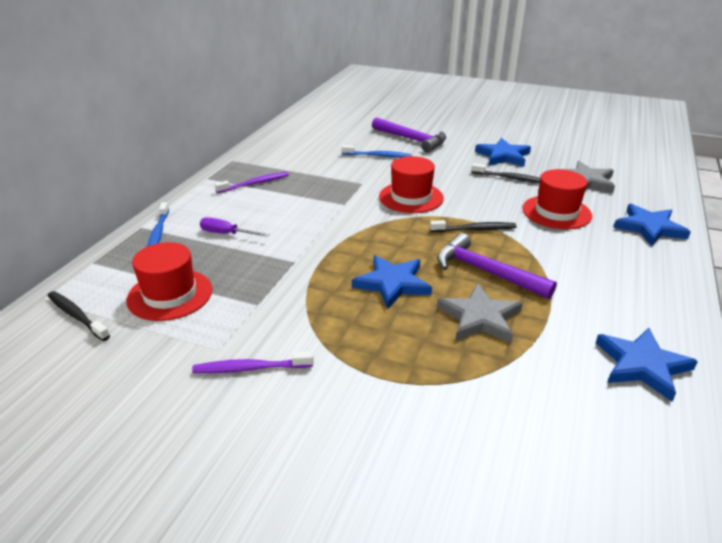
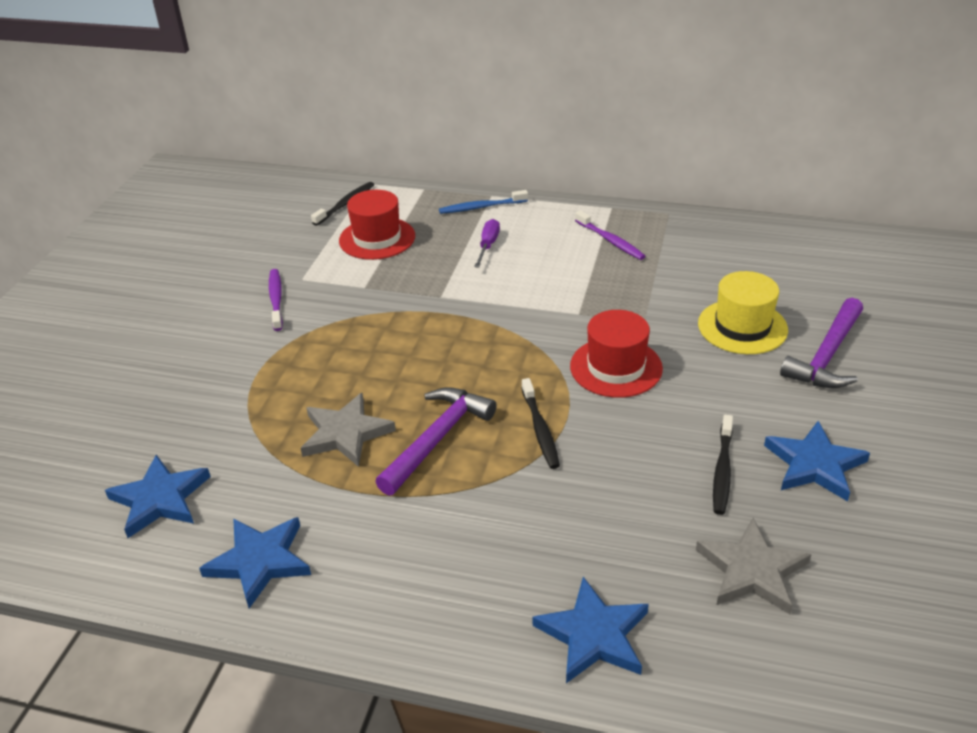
camera: 85 degrees right, 5 degrees up
blue toothbrush [342,145,412,158] -> yellow hat [698,271,788,354]
blue star [352,255,432,309] -> blue star moved to [105,455,211,538]
red hat [522,169,592,229] -> none

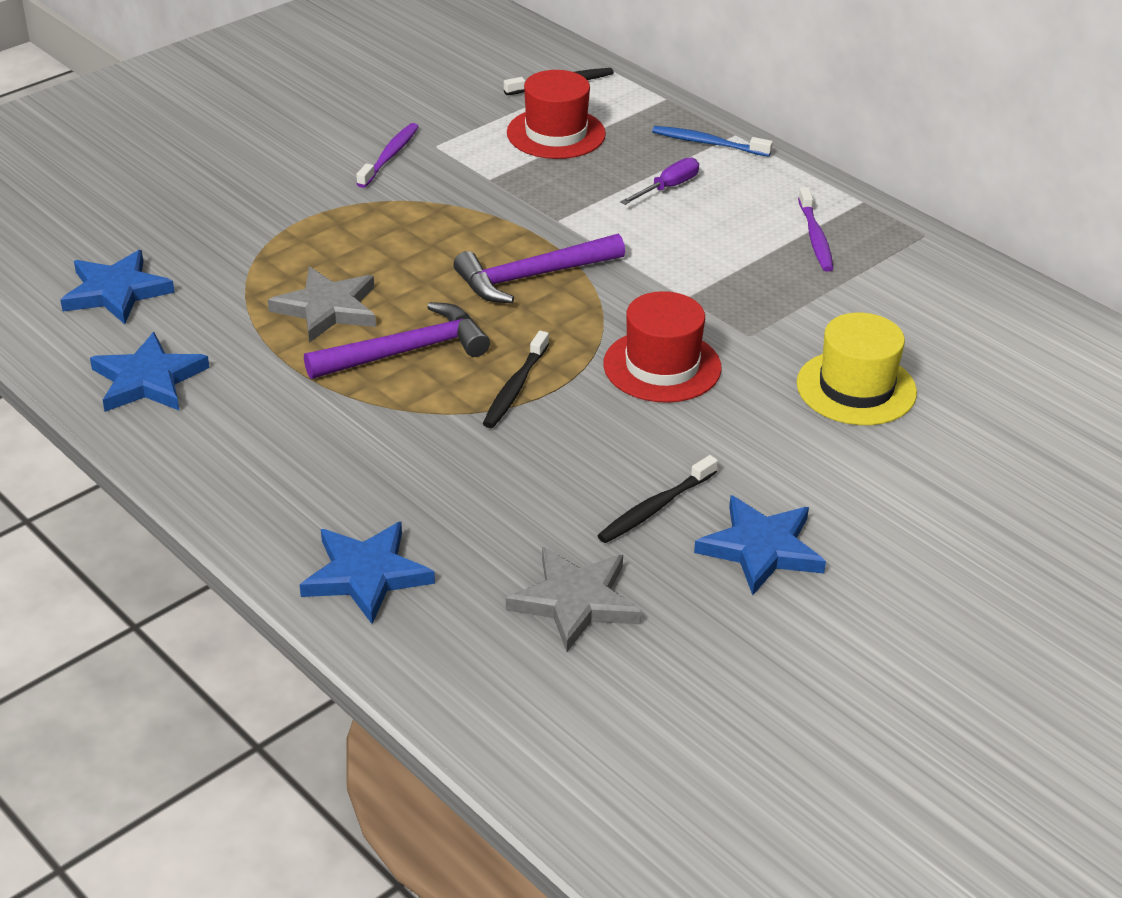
camera: 30 degrees right, 0 degrees up
purple hammer [780,298,863,388] -> purple hammer moved to [453,234,625,303]

